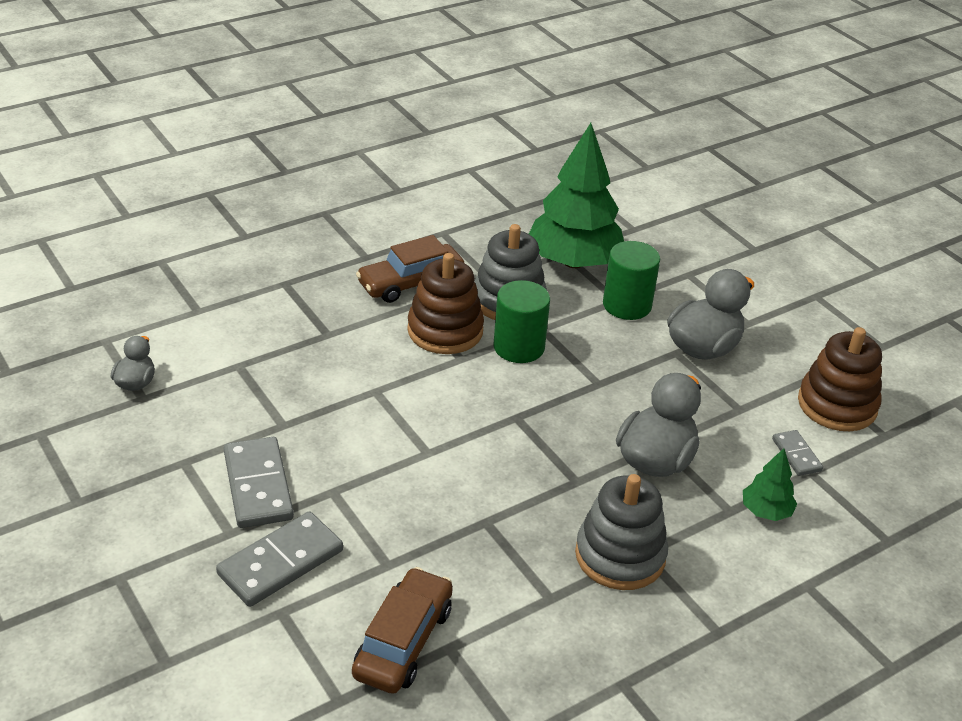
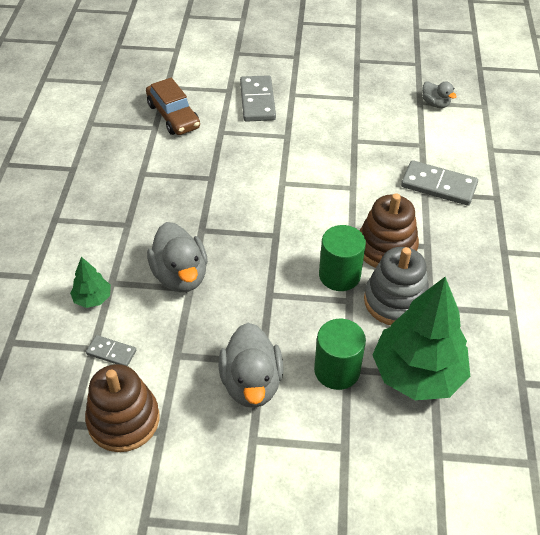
camera: 130 degrees right, 10 degrees up
grey domino [224,437,294,528] -> grey domino moved to [401,160,478,206]
brown car [356,235,464,303] -> none
grey stacking toy [575,474,668,590] -> none

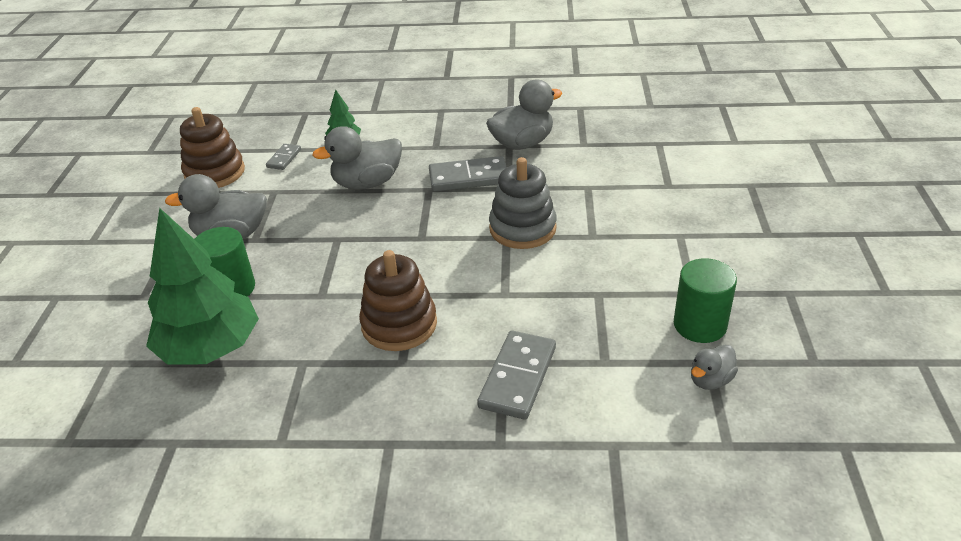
camera: 90 degrees right, 10 degrees down
brown car [146,78,200,135] -> none
grey domino [240,75,276,122] -> grey domino moved to [429,156,507,192]
green cylinder [319,225,366,291] -> green cylinder moved to [674,258,737,343]
grey stacking toy [364,247,429,325] -> grey stacking toy moved to [489,157,557,249]
none -> grey duck [486,79,562,150]

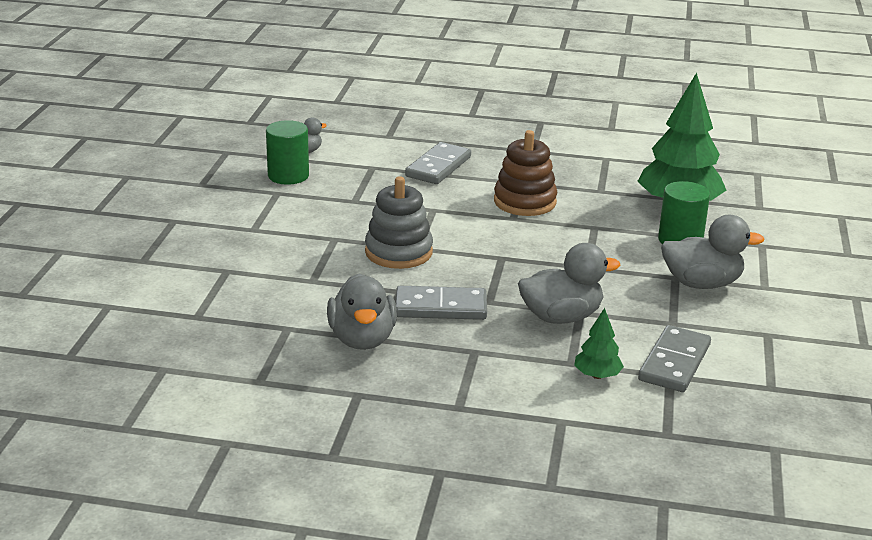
camera: 175 degrees left, 10 degrees down
brown stacking toy [180,107,245,188] -> none
grey domino [266,144,301,170] -> grey domino [638,325,711,392], size x1.85
grey duck [486,79,562,150] -> grey duck turned 75 degrees counterclockwise [327,273,397,350]

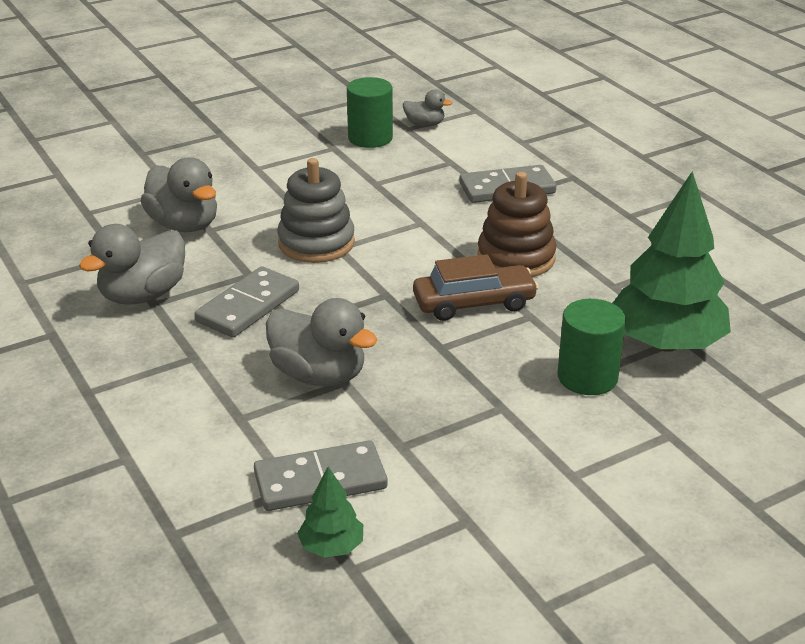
camera: 50 degrees right, 5 degrees up
grey domino [395,286,487,320] -> grey domino turned 75 degrees clockwise [195,266,299,337]
green tree [574,308,624,379] -> green tree moved to [297,467,363,558]
grey duck [661,215,764,289] -> grey duck moved to [141,157,217,232]
none -> brown car [413,254,539,321]

